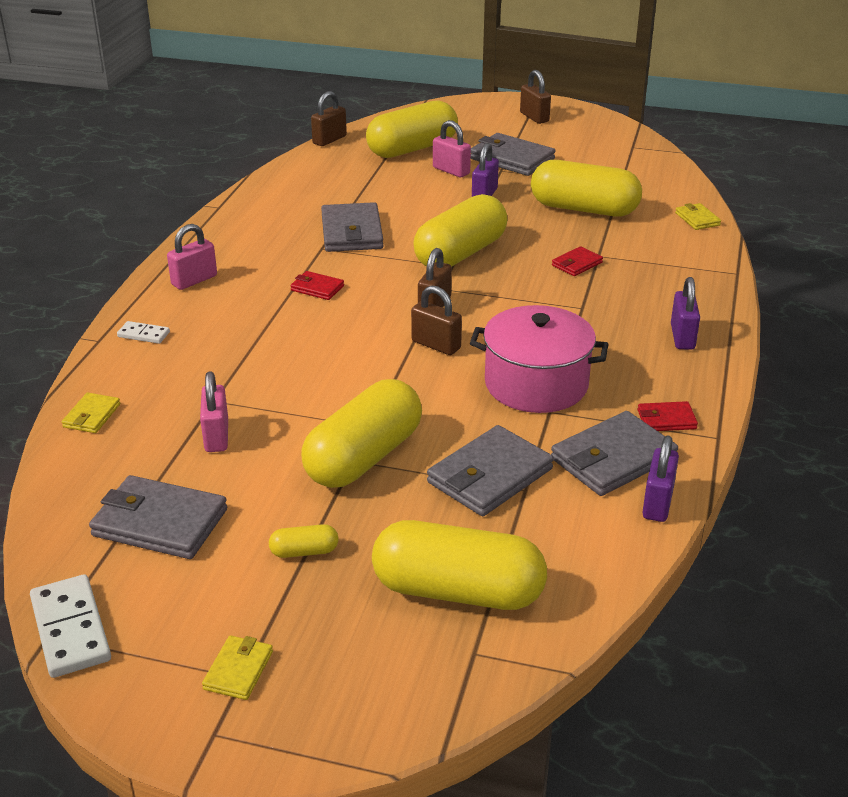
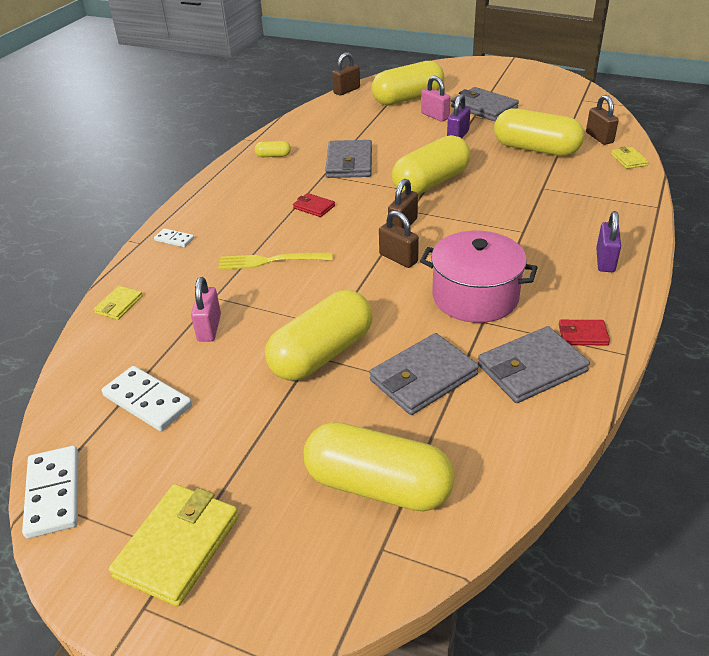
camera: 10 degrees right, 5 degrees up
grey wallet [89,475,227,559] -> white domino [102,366,192,431]
pink padlock [167,224,217,290] -> none
yellow wallet [202,635,273,700] -> yellow wallet [109,484,239,607], size x1.92
yellow capsule [269,524,339,558] -> yellow capsule moved to [255,141,291,157]
brown padlock [520,70,551,124] -> brown padlock moved to [586,95,619,145]
red wallet [552,246,603,276] -> none
purple padlock [642,435,679,522] -> none
none -> yellow fork [218,253,332,270]

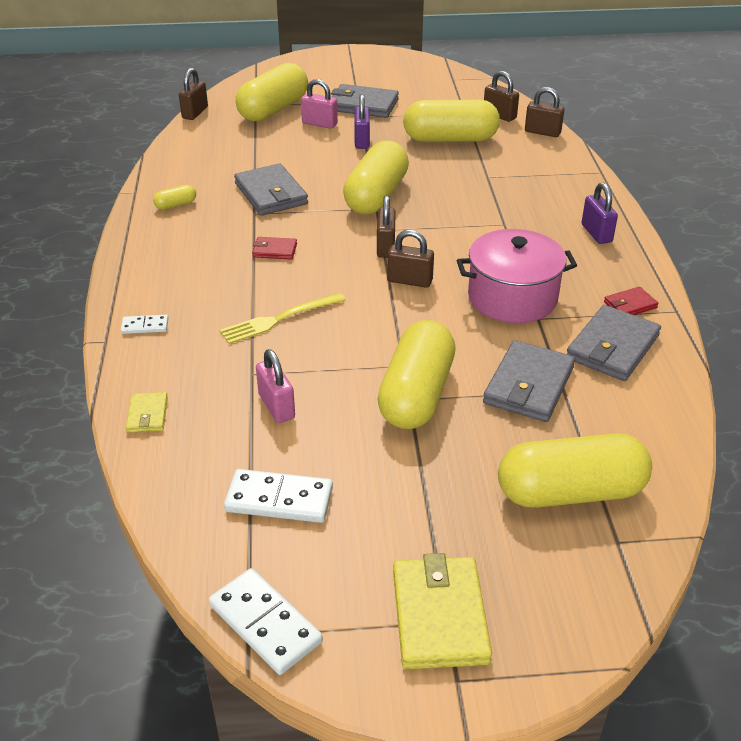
camera: 30 degrees left, 0 degrees up
yellow wallet [611,147,649,169] -> brown padlock [525,87,565,137]

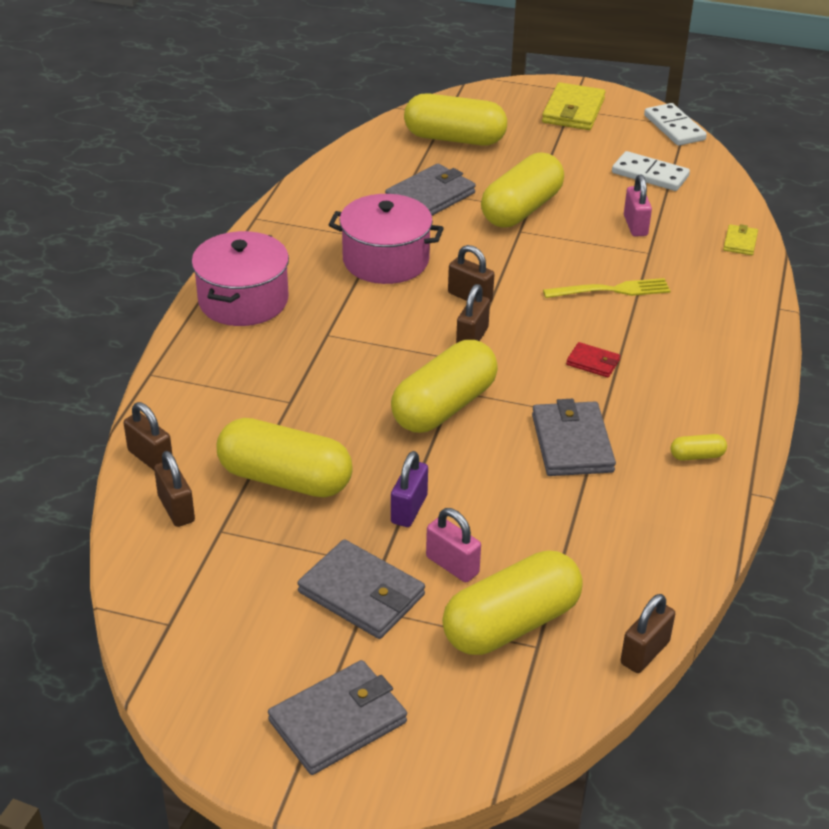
camera: 160 degrees left, 0 degrees up
white domino [121,315,168,334] -> none
grey wallet [567,305,661,381] -> grey wallet moved to [268,660,407,775]
purple padlock [582,182,618,244] -> pink pot [191,231,289,326]
red wallet [604,287,658,315] -> none

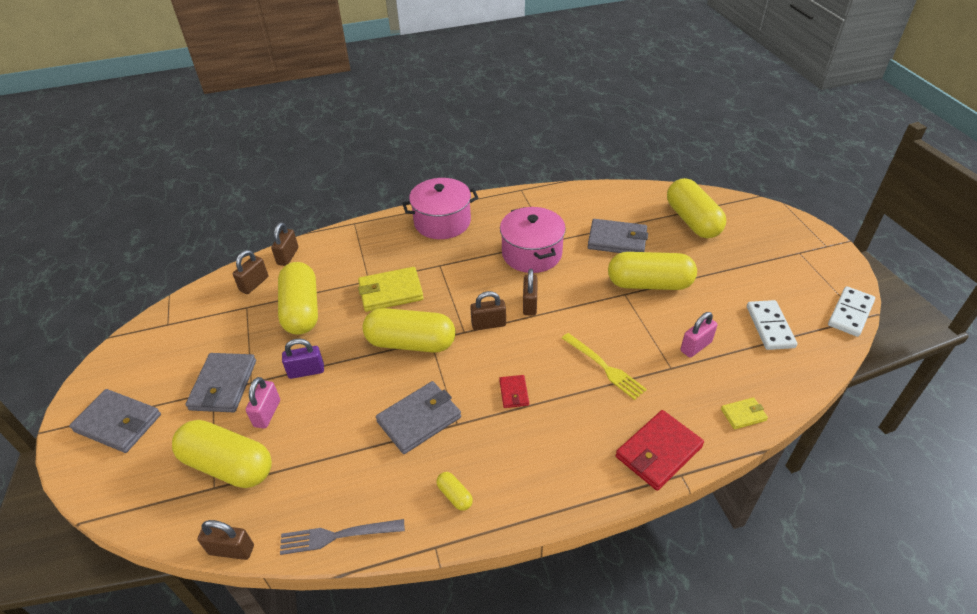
camera: 60 degrees right, 5 degrees up
yellow wallet [542,82,605,130] -> yellow wallet moved to [358,267,424,312]
none -> grey fork [280,519,405,555]
none -> red wallet [616,410,704,491]

